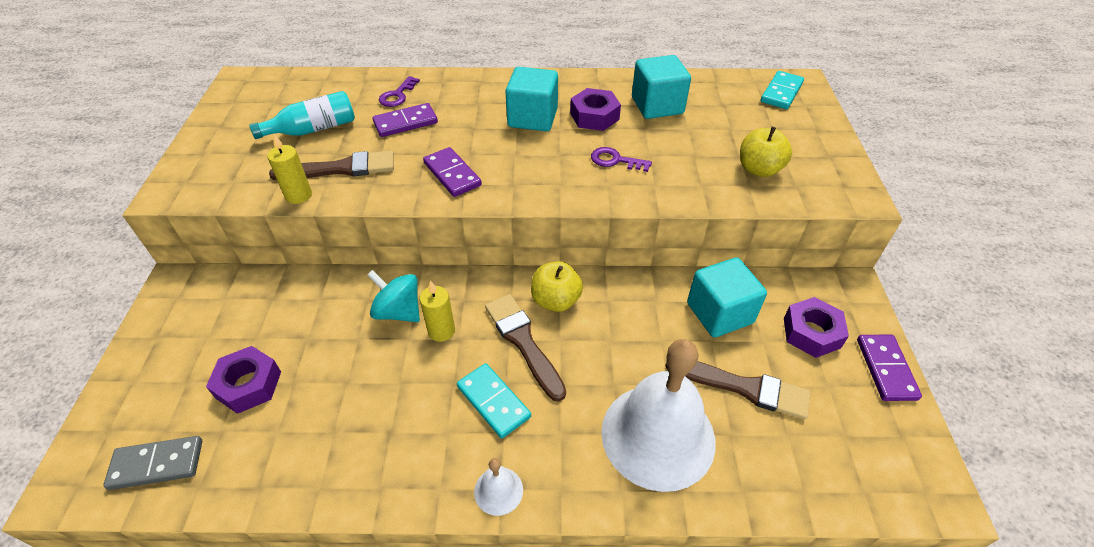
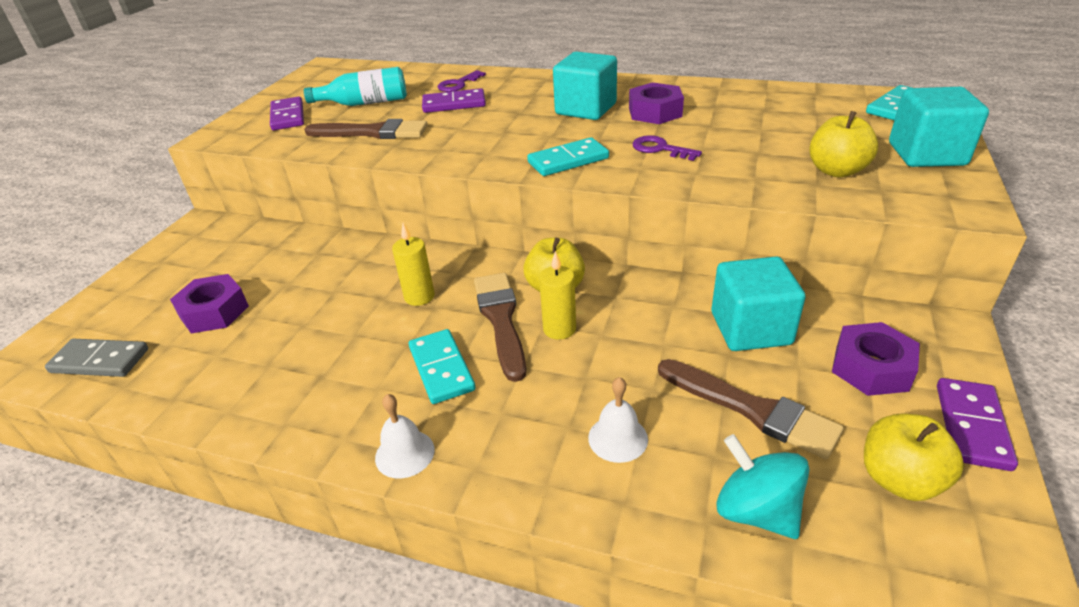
camera: 20 degrees right, 10 degrees down
yellow candle [267,133,312,204] -> yellow candle moved to [539,251,576,340]
turquoise spinning top [367,270,420,322] -> turquoise spinning top moved to [716,434,810,539]
purple domino [423,147,482,197] -> purple domino moved to [270,96,304,130]
white bell [601,339,716,492] -> white bell [588,377,648,463], size x0.41
turquoise cube [632,55,691,119] -> turquoise cube moved to [889,87,989,167]
none -> turquoise domino [527,137,609,176]
none -> yellow apple [864,414,964,501]

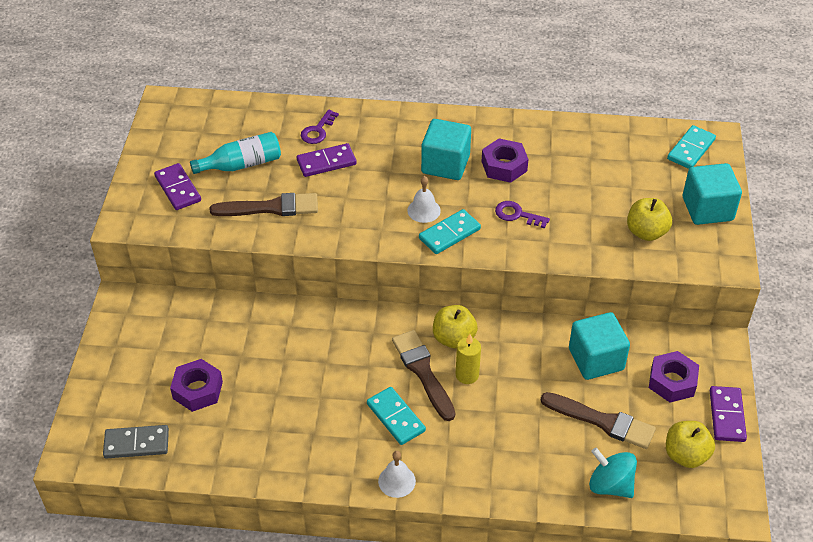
camera: 15 degrees left, 10 degrees up
yellow candle [392,223,435,306] -> none
white bell [588,377,648,463] -> white bell moved to [407,176,441,223]

